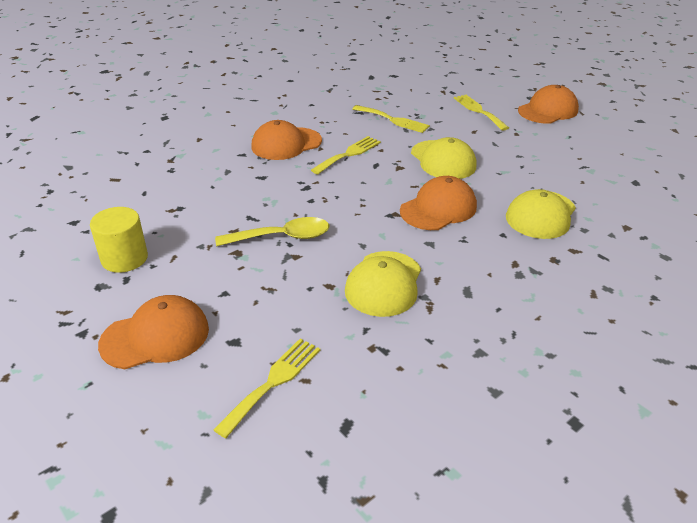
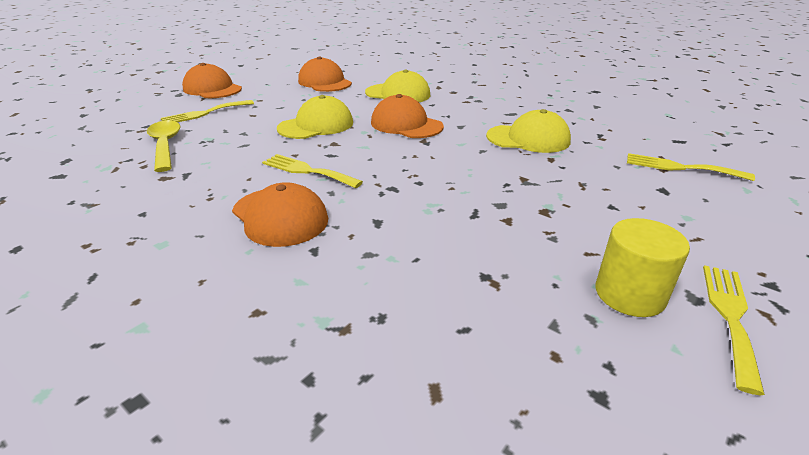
camera: 100 degrees left, 5 degrees down
orange cap [98,295,209,369] -> orange cap moved to [298,57,352,92]
yellow spoon [215,217,329,246] -> yellow spoon moved to [147,120,181,172]
yellow fork [353,105,430,133] -> yellow fork moved to [703,265,765,395]

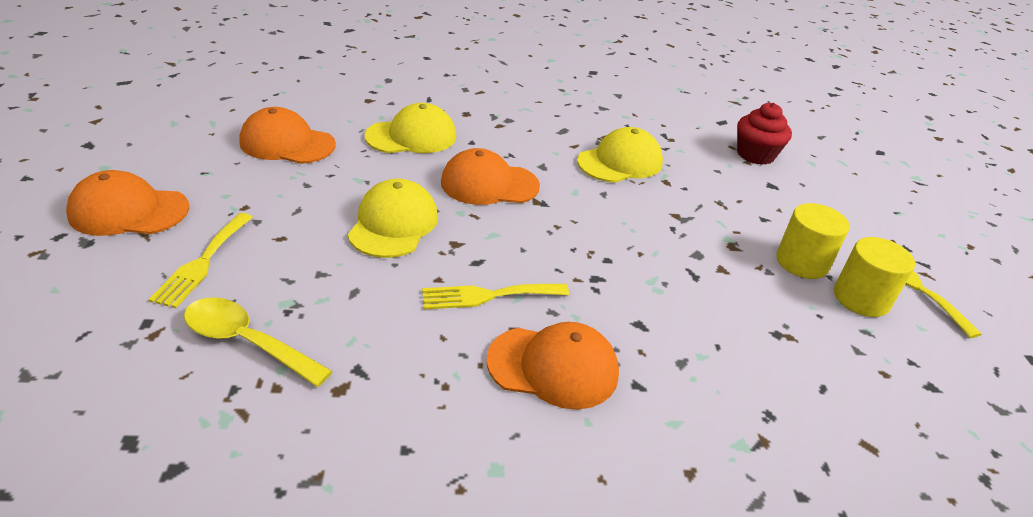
camera: 45 degrees left, 5 degrees up
yellow fork [627,153,755,181] -> red cupcake [737,103,792,165]
none -> yellow cylinder [776,203,850,279]

